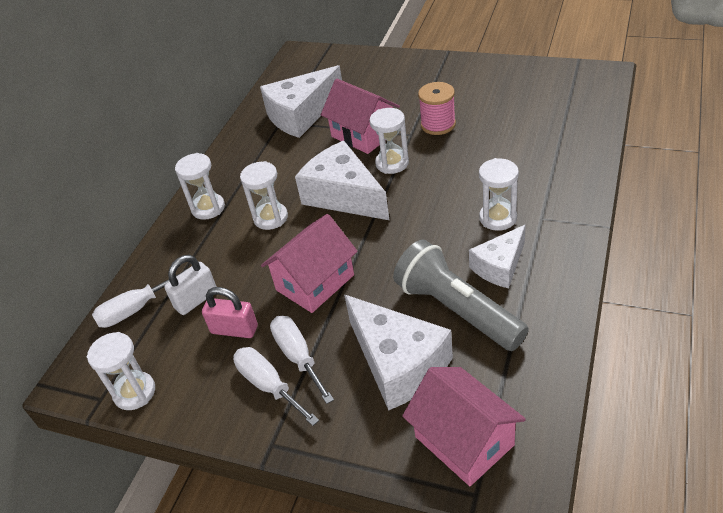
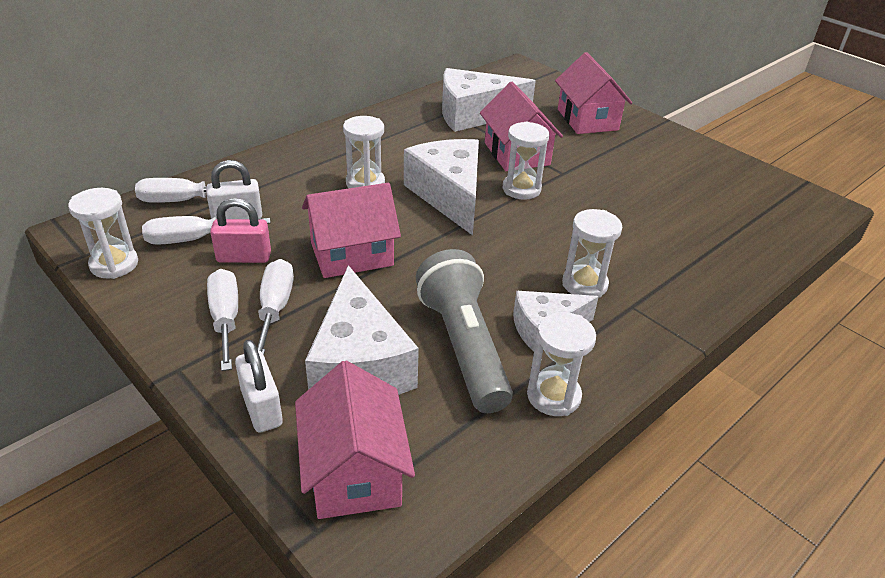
camera: 20 degrees right, 5 degrees down
white hourglass [175,153,225,220] -> white hourglass moved to [527,312,596,416]
pink padlock [202,287,258,338] -> pink padlock turned 45 degrees counterclockwise [210,198,271,263]
pink spool [418,82,456,135] -> none
none -> white screwdriver [142,216,271,245]
none -> white padlock [235,340,283,433]
none -> pink house [555,52,632,134]

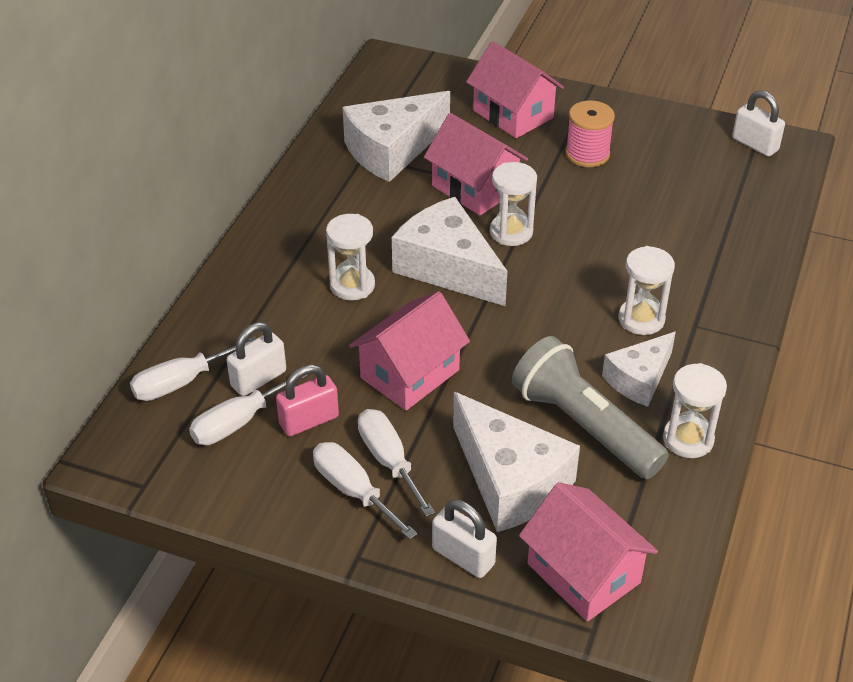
camera: 25 degrees left, 5 degrees up
white hourglass [68,188,138,279] -> none
none -> pink spool [565,100,615,167]
none -> white padlock [732,90,785,157]

